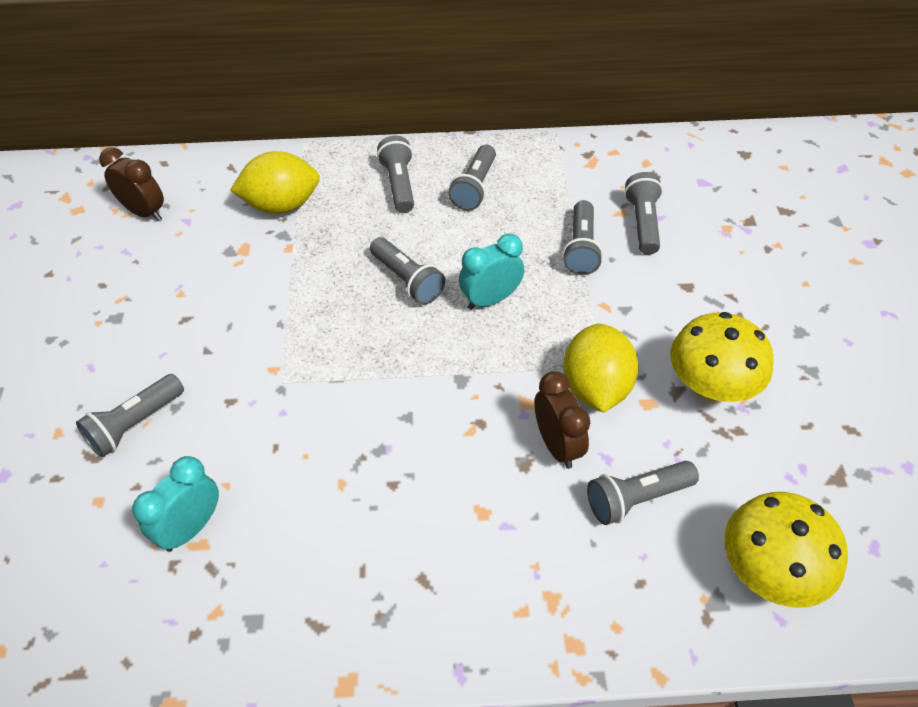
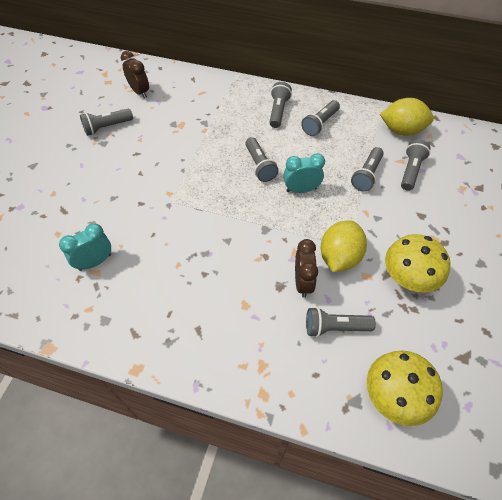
camera: 20 degrees right, 5 degrees up
grey flashlight [76,374,184,457] -> grey flashlight moved to [80,109,133,136]
yellow lemon [230,151,320,214] -> yellow lemon moved to [380,98,434,136]

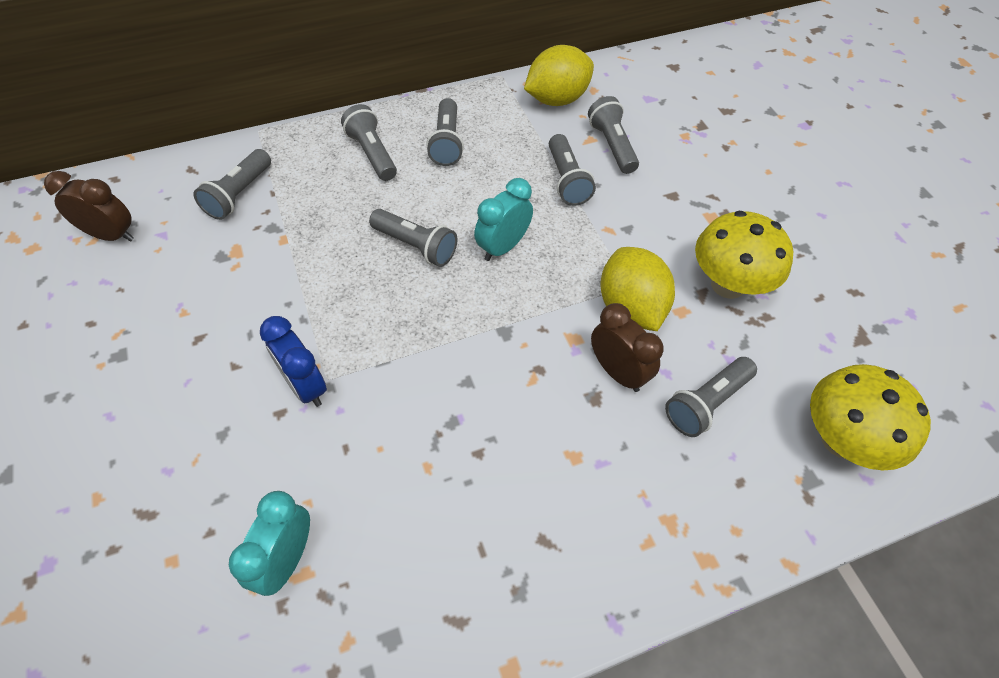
camera: 40 degrees left, 0 degrees up
grey flashlight [80,109,133,136] -> grey flashlight moved to [193,149,271,220]
none -> blue clock [260,316,327,407]

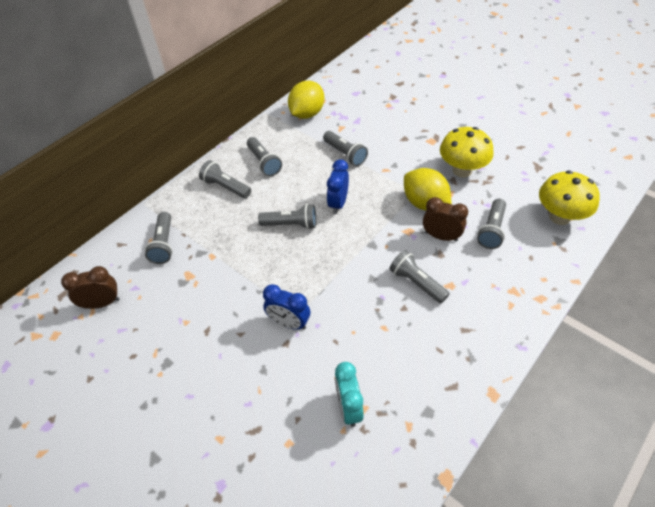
camera: 25 degrees left, 5 degrees down
turquoise clock [474,178,533,261] -> blue clock [327,159,349,214]
grey flashlight [588,96,639,174] -> grey flashlight moved to [389,250,450,303]

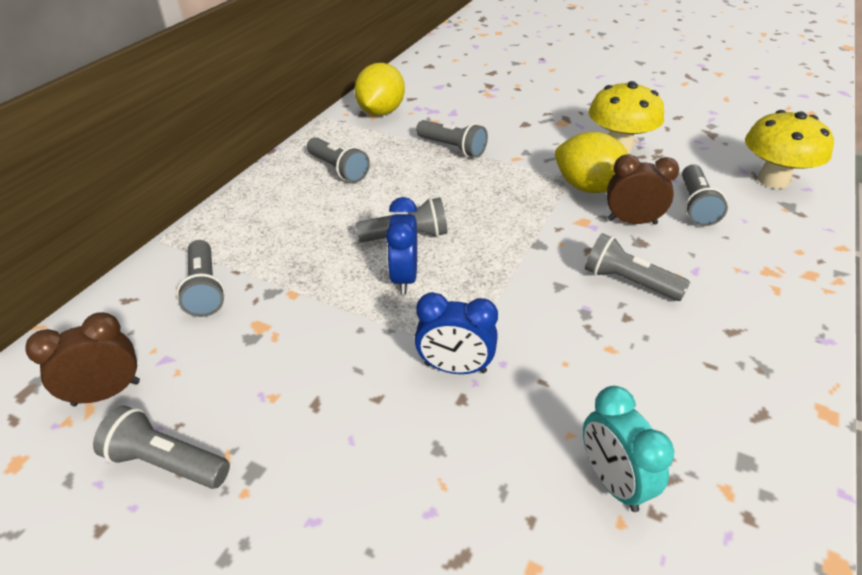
camera: 15 degrees left, 10 degrees down
grey flashlight [199,160,251,198] -> grey flashlight moved to [93,406,230,489]
blue clock [327,159,349,214] -> blue clock moved to [386,197,417,294]

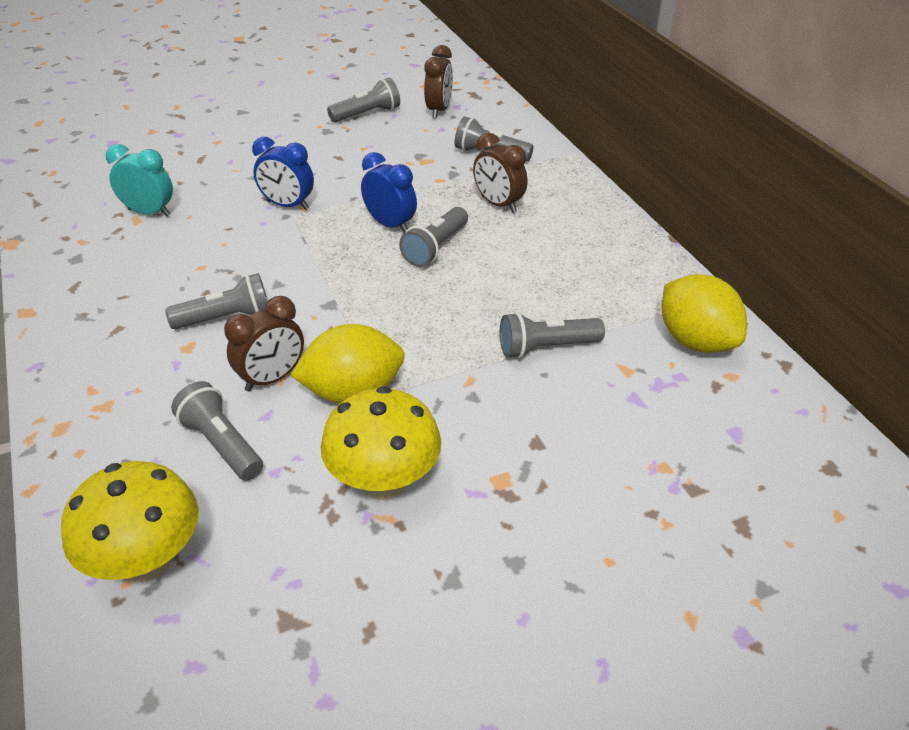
camera: 130 degrees right, 0 degrees up
grey flashlight [307,137,370,183] -> none
blue clock [415,292,498,374] -> blue clock turned 120 degrees counterclockwise [252,137,314,210]
none -> brown clock [473,133,528,213]

